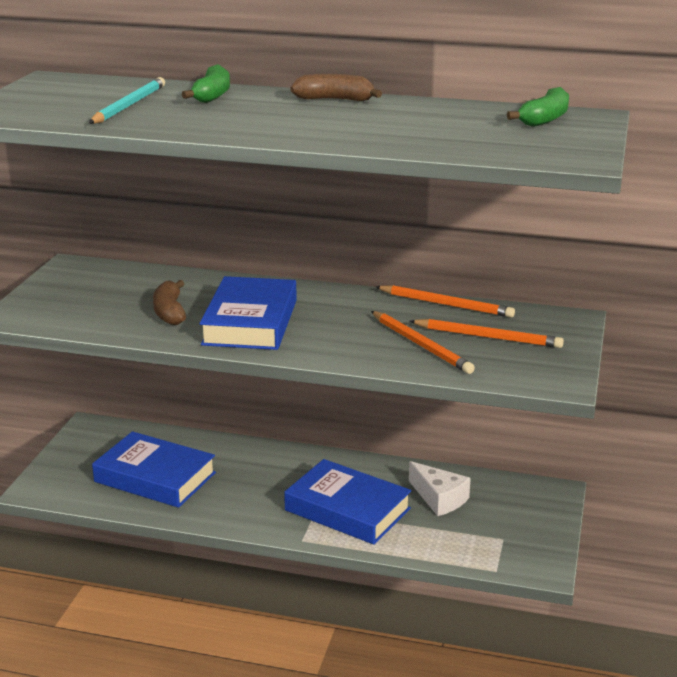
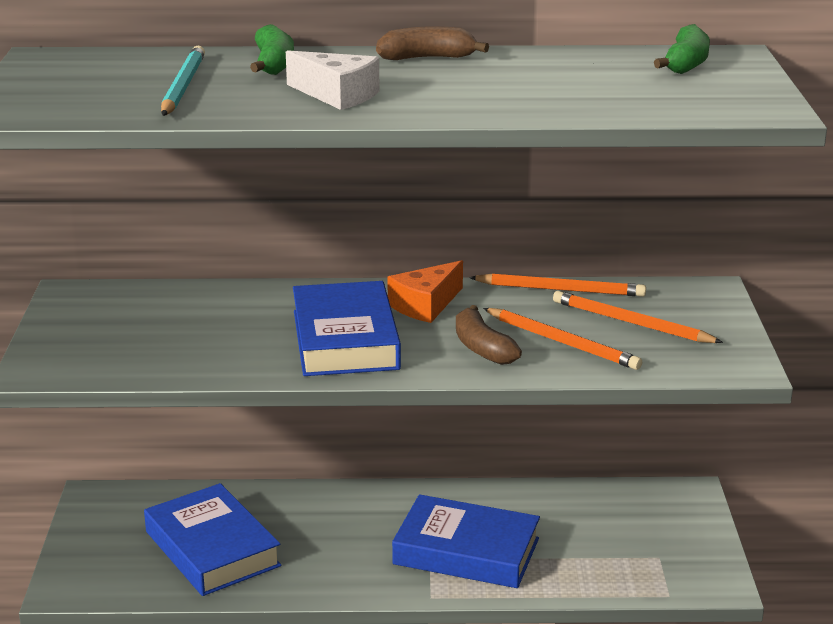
camera: 15 degrees left, 0 degrees up
blue book [92,431,216,508] -> blue book turned 45 degrees clockwise [144,483,281,596]
brown banana [153,280,186,325] -> brown banana moved to [456,305,522,365]
white cheese [409,461,471,516] -> white cheese moved to [286,50,380,110]
orange pencil [410,319,564,348] -> orange pencil turned 150 degrees counterclockwise [553,291,723,343]
none -> orange cheese [388,260,463,323]

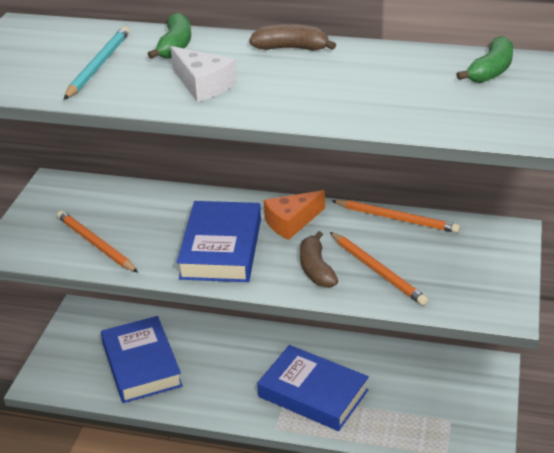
camera: 15 degrees right, 10 degrees up
orange pencil [553,291,723,343] -> orange pencil moved to [57,210,138,273]

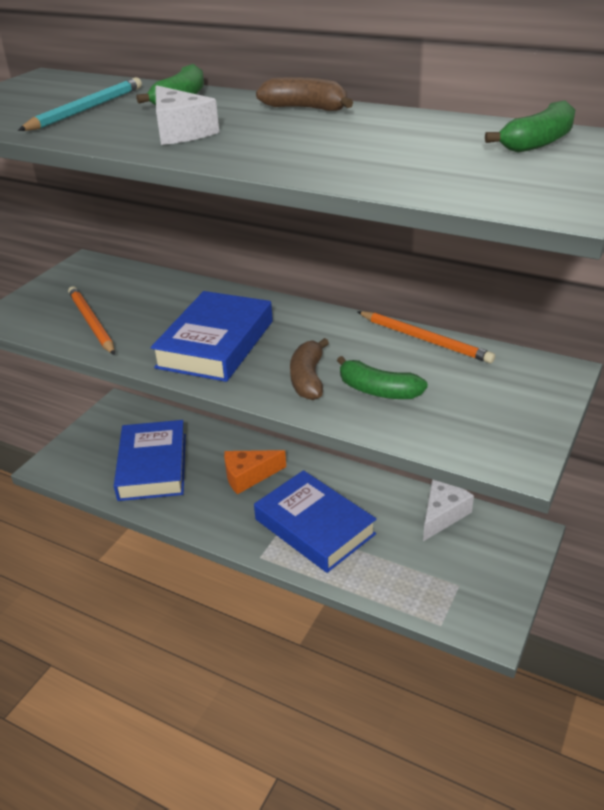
camera: 15 degrees right, 0 degrees up
orange cheese [264,190,325,240] -> orange cheese moved to [224,450,286,494]
orange pencil [330,232,428,306] -> green banana [337,356,428,399]
none -> white cheese [423,479,474,541]

